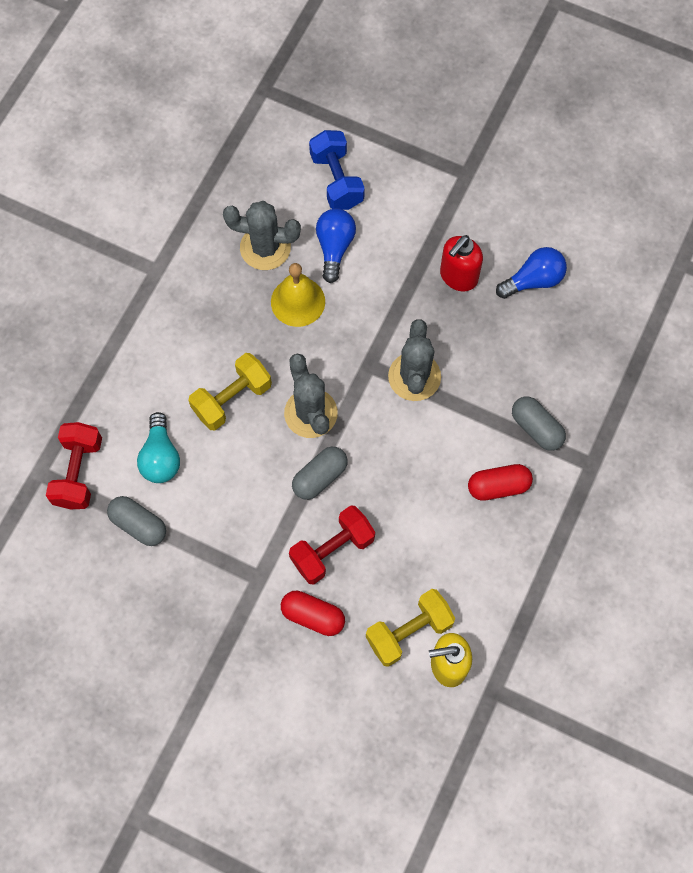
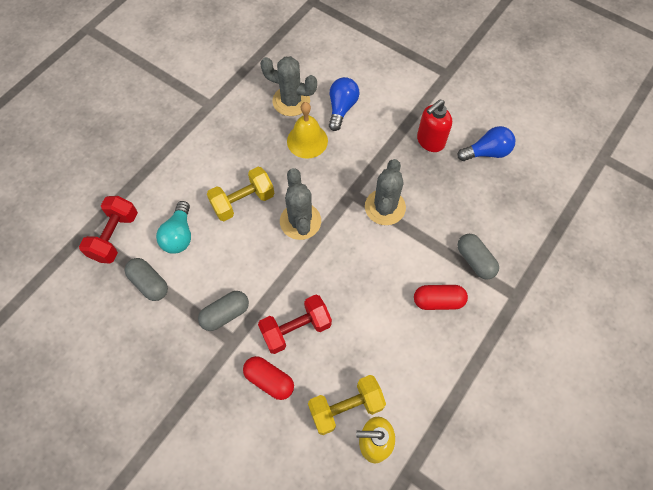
camera: 10 degrees right, 5 degrees down
grey capsule [292,447,348,500] -> grey capsule moved to [198,291,249,331]
blue dumbbell [309,130,365,210] -> none

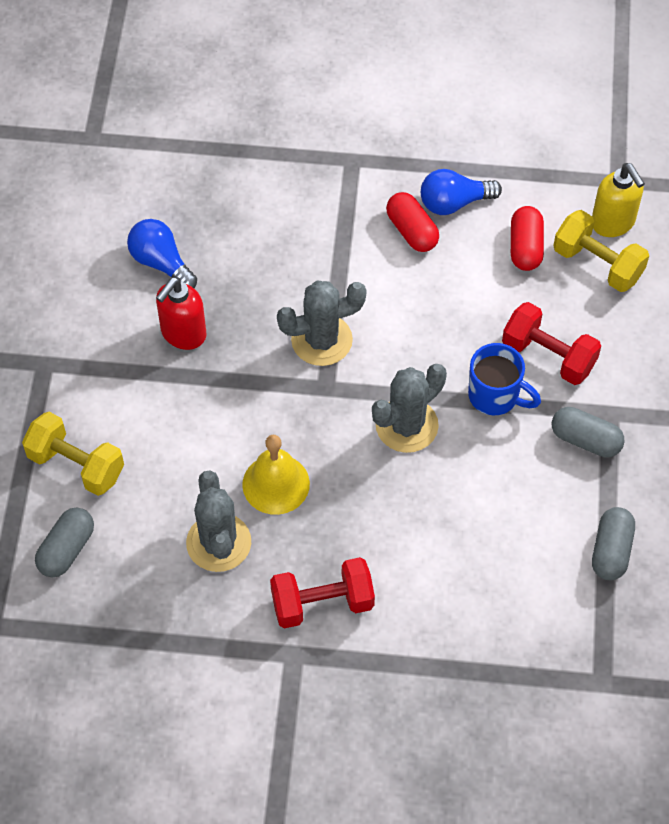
camera: 120 degrees left, 5 degrees down
red dumbbell [79,196,138,264] -> red dumbbell moved to [270,557,375,628]
turquoise light bulb [156,201,191,254] -> none
yellow dumbbell [207,167,275,221] -> yellow dumbbell moved to [22,412,124,496]
red capsule [243,356,294,400] -> red capsule moved to [511,206,544,271]
blue light bulb [329,77,359,131] -> blue light bulb moved to [421,169,502,215]
red soap dispenser [417,99,452,152] -> red soap dispenser turned 105 degrees clockwise [156,277,206,350]
grey capsule [457,234,499,280] -> grey capsule moved to [35,508,94,577]
none -> blue mug [468,343,541,415]

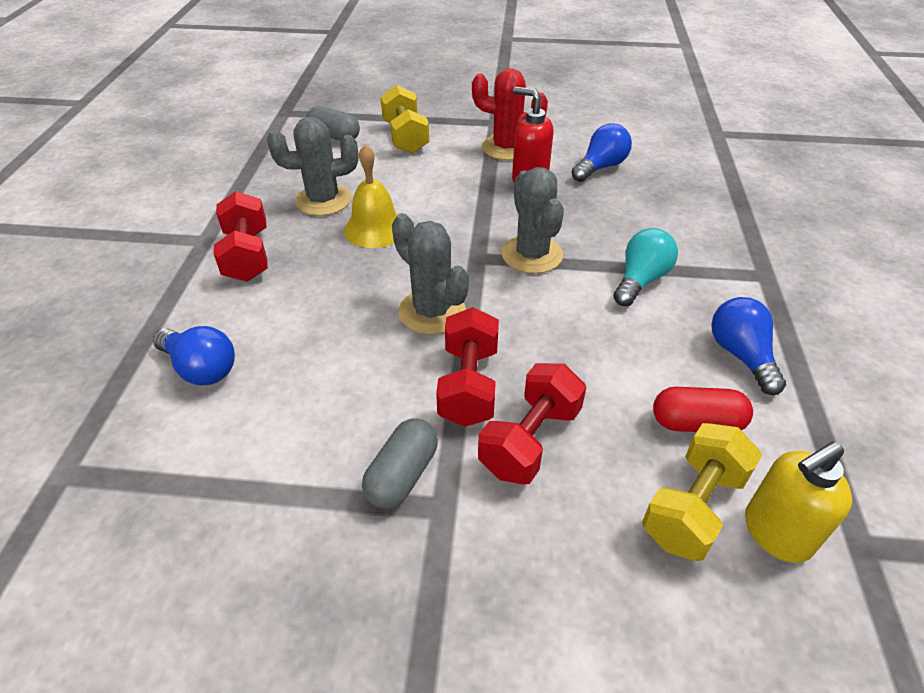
camera: 90 degrees right, 15 degrees down
yellow dumbbell [22,412,124,496] -> yellow dumbbell turned 45 degrees counterclockwise [381,85,429,154]
red capsule [386,192,439,252] -> none
blue mug [468,343,541,415] -> red dumbbell [436,307,499,427]
grey capsule [592,507,635,580] -> none
none -> blue light bulb [153,326,235,385]
none -> red cactus [472,68,548,160]
none -> turquoise light bulb [613,228,678,306]

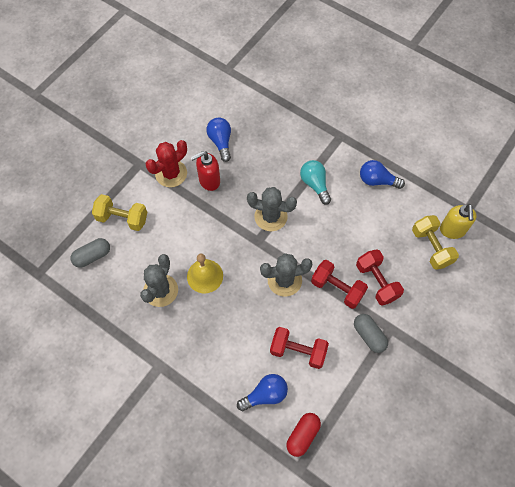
camera: 60 degrees left, 20 degrees up
red dumbbell [214,191,268,282] -> red dumbbell moved to [270,327,329,369]
red capsule [653,387,753,432] -> red capsule moved to [286,413,321,457]

